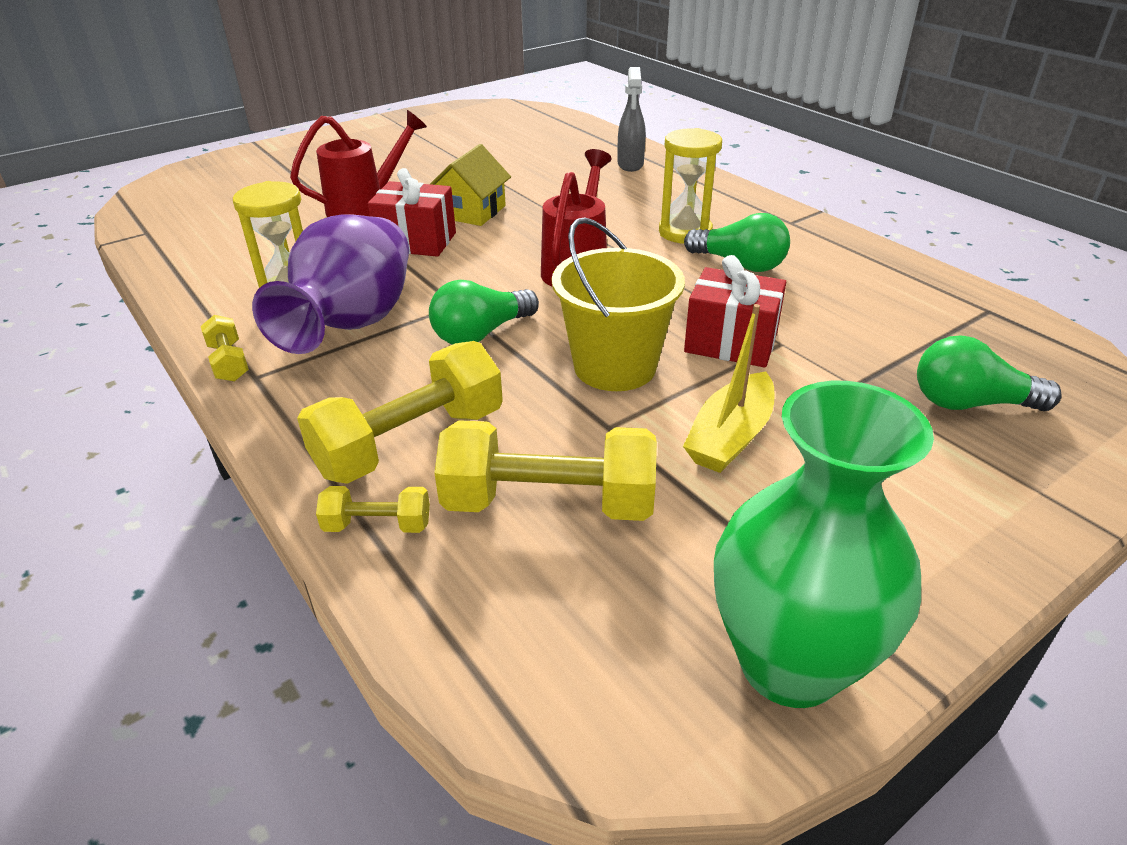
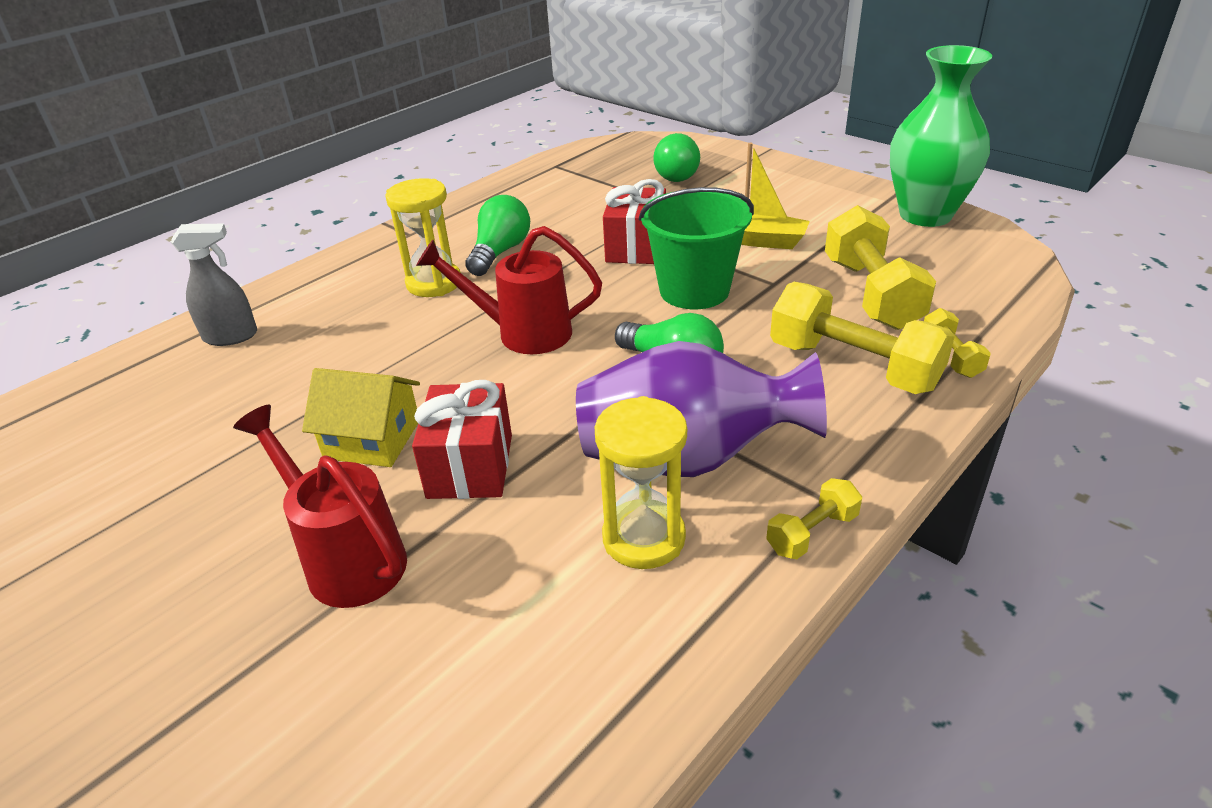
camera: 100 degrees left, 0 degrees up
yellow bucket [552,217,685,391] -> green bucket [639,187,754,309]

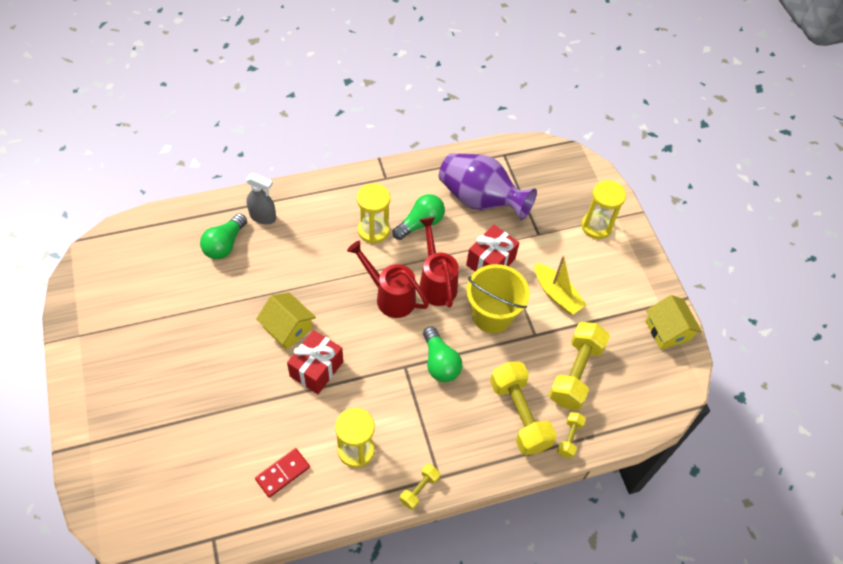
camera: 25 degrees right, 20 degrees up
red watering can [233,405,407,608] -> red watering can moved to [419,217,459,308]
purple vase [576,341,827,477] -> purple vase moved to [439,153,537,220]
green bucket [639,187,754,309] -> yellow bucket [467,264,530,334]
green light bulb [653,133,700,182] -> green light bulb moved to [200,213,247,259]
yellow dumbbell [766,478,862,559] -> yellow dumbbell turned 45 degrees counterclockwise [400,464,440,510]
green vase [890,45,992,227] -> yellow house [645,295,702,350]
none -> red domino [255,448,310,498]
none -> yellow hourglass [581,180,626,239]

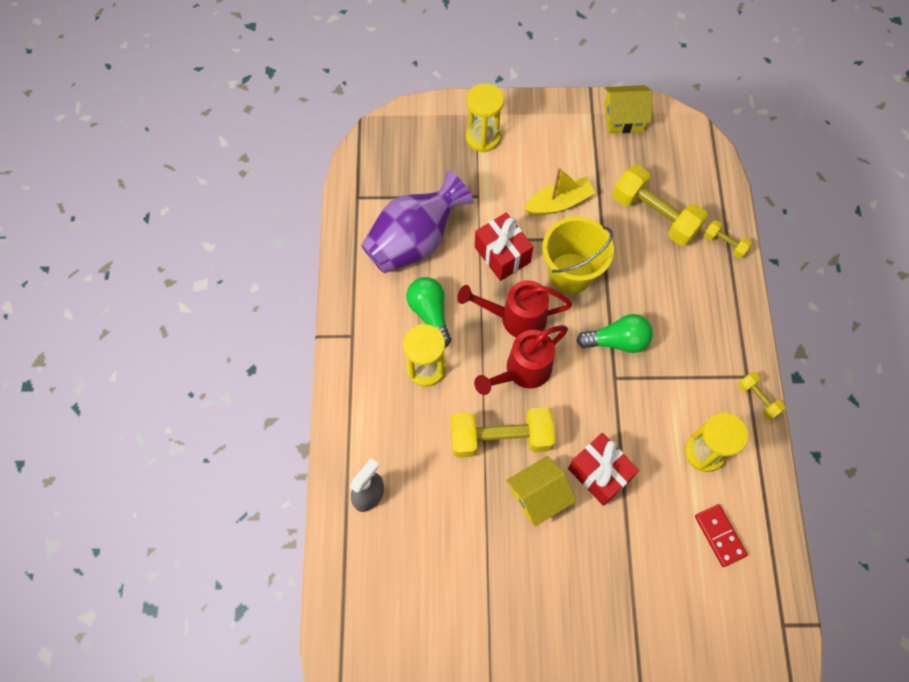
camera: 70 degrees left, 10 degrees up
green light bulb [200,213,247,259] -> none
yellow dumbbell [490,362,557,455] -> yellow dumbbell moved to [451,407,555,458]

